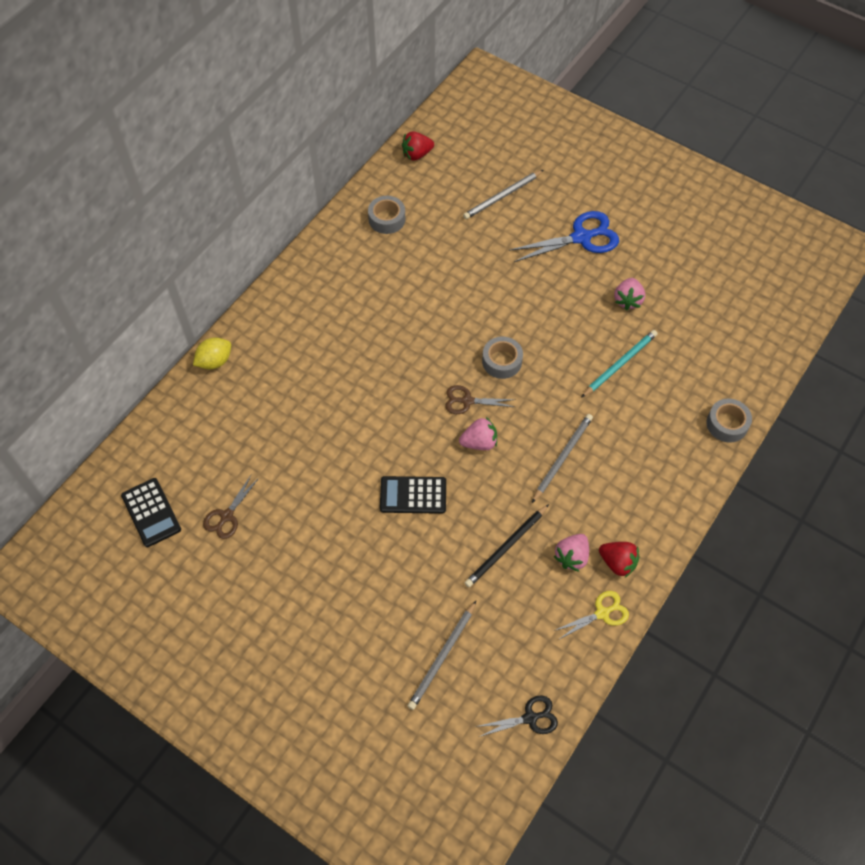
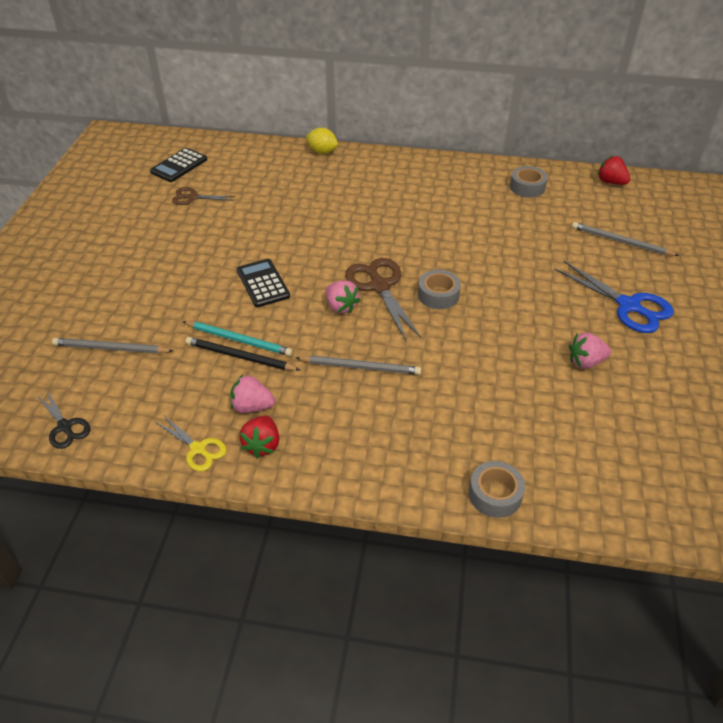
camera: 65 degrees right, 15 degrees down
brown scissors [445,385,516,414] -> brown scissors [345,258,421,341], size x1.72
turquoise pencil [581,330,657,398] -> turquoise pencil moved to [182,321,293,356]

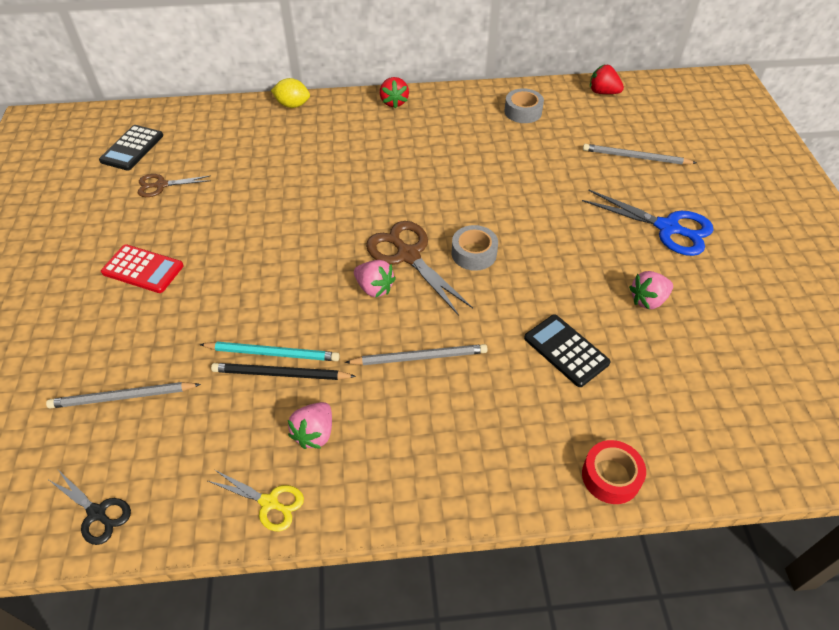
camera: 15 degrees left, 5 degrees up
pink strawberry [230,375,275,413] -> pink strawberry turned 60 degrees counterclockwise [288,402,332,449]
black calculator [237,259,290,307] -> black calculator moved to [524,314,611,387]
red strawberry [239,416,279,458] -> red strawberry moved to [380,77,409,109]
grey tape [469,461,525,518] -> red tape [582,440,646,504]
none -> red calculator [101,244,184,293]

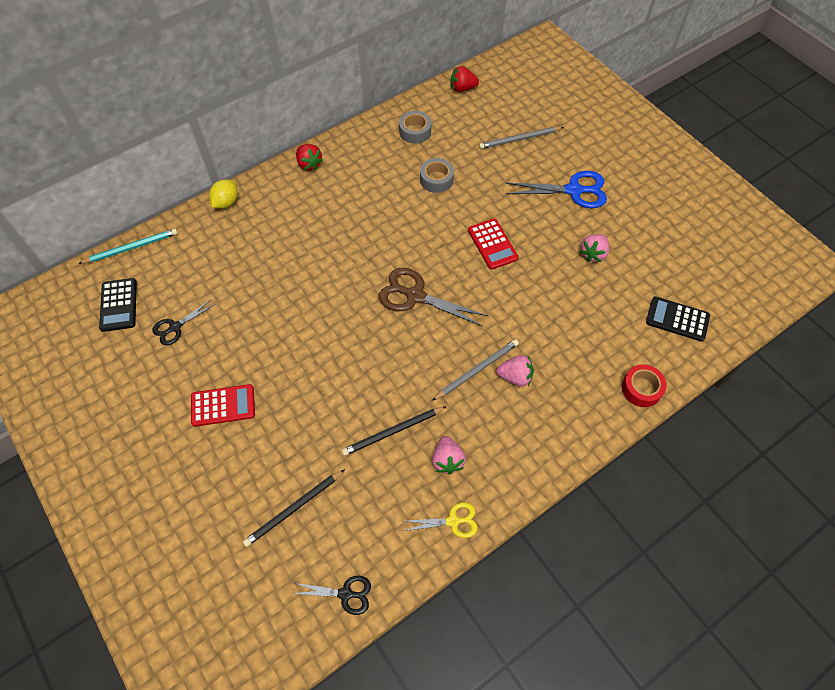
camera: 30 degrees left, 10 degrees up
grey pencil [46,382,201,408] -> black pencil [243,469,345,547]
brown scissors [138,174,211,197] -> black scissors [152,300,215,345]
turquoise pencil [199,342,340,361] -> turquoise pencil moved to [78,229,178,264]
yellow lemon [271,78,310,108] -> yellow lemon turned 45 degrees counterclockwise [209,179,238,209]
pink strawberry [354,260,396,298] -> pink strawberry moved to [496,355,534,386]
grey tape [452,225,498,271] -> grey tape moved to [420,158,454,193]
black calculator [524,314,611,387] -> black calculator moved to [646,296,710,342]
none -> red calculator [468,219,519,270]

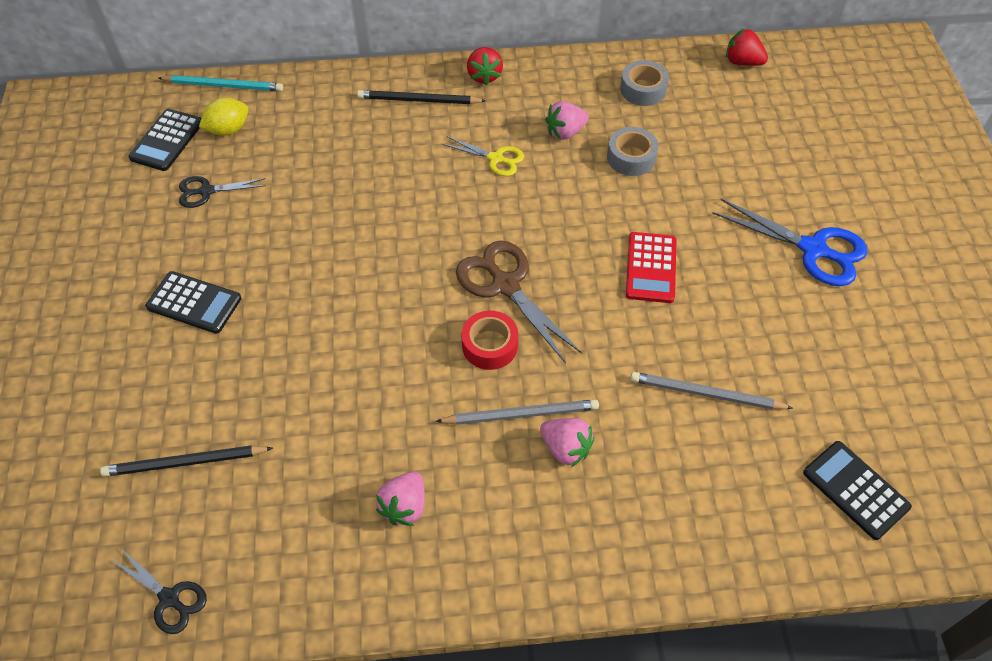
camera: 30 degrees right, 5 degrees down
red calculator [191,384,255,427] -> black calculator [145,271,241,334]
yellow lemon [209,179,238,209] -> yellow lemon moved to [199,98,248,136]
black pencil [342,406,447,456] -> black pencil moved to [357,90,486,104]
yellow scissors [404,502,478,538] -> yellow scissors moved to [442,136,524,176]
grey pencil [479,127,564,149] -> grey pencil moved to [631,372,793,409]
pink strawberry [580,234,609,262] -> pink strawberry moved to [545,101,589,140]
red tape [622,364,667,407] -> red tape moved to [462,311,518,370]

